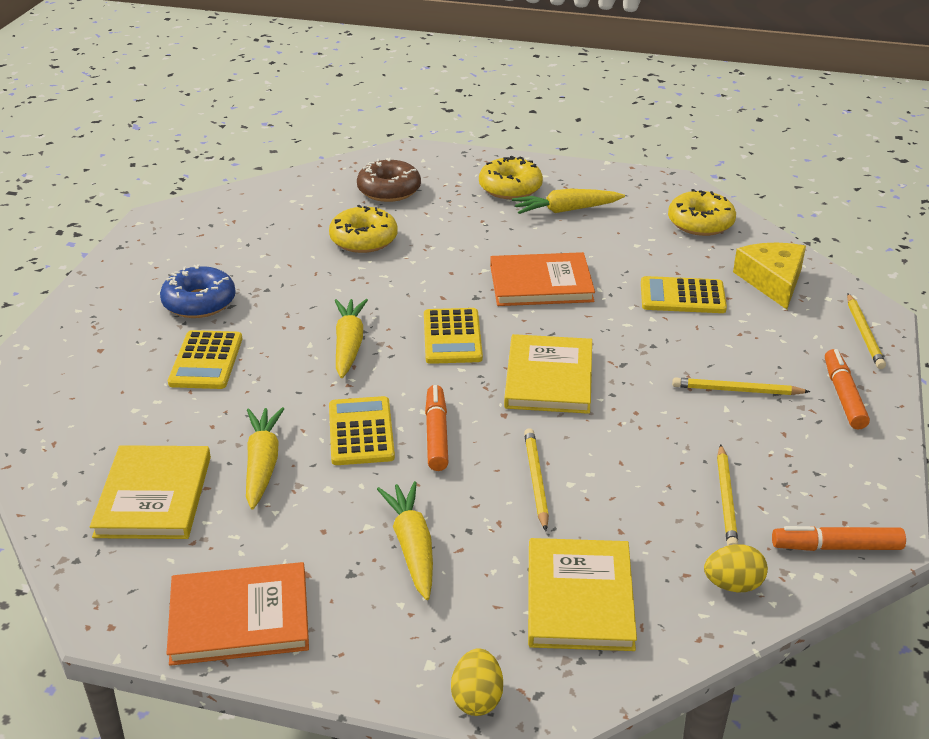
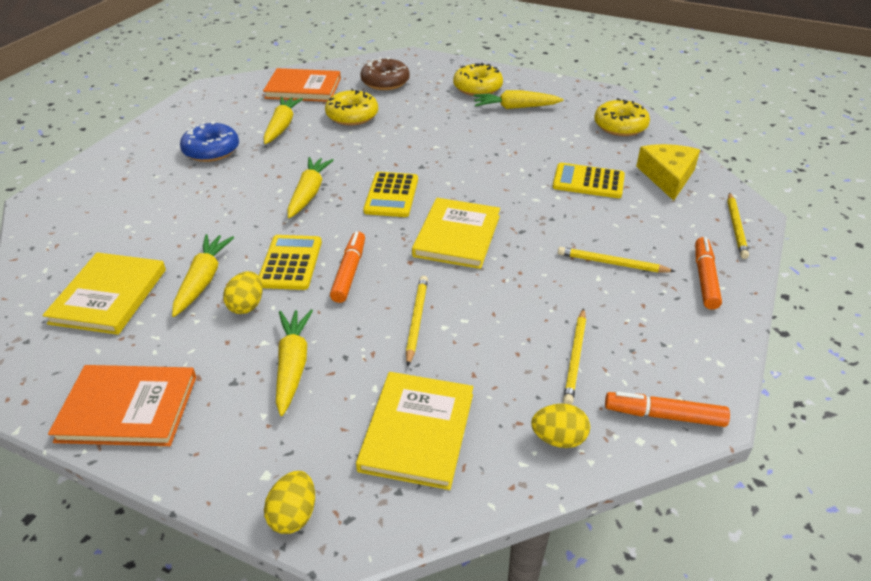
camera: 10 degrees right, 5 degrees up
yellow calculator [168,330,242,389] -> none
orange book [490,252,595,306] -> orange book moved to [263,68,341,102]
none -> yellow egg [223,271,263,314]
none -> yellow carrot [264,97,303,144]

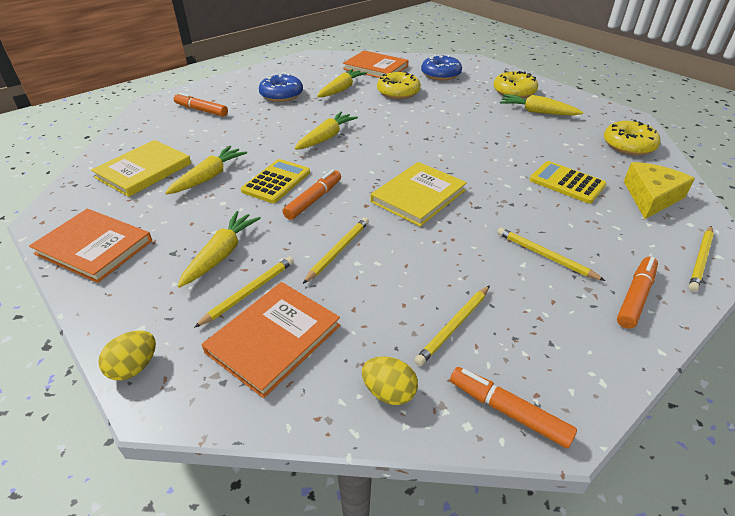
camera: 25 degrees right, 0 degrees up
yellow egg [223,271,263,314] -> none
yellow book [356,372,473,490] -> orange book [202,282,340,398]
brown donut [360,57,410,90] -> blue donut [421,54,462,80]
yellow calculator [363,172,418,217] -> none
none -> orange marker [174,92,228,117]
none -> yellow pencil [194,256,294,328]

